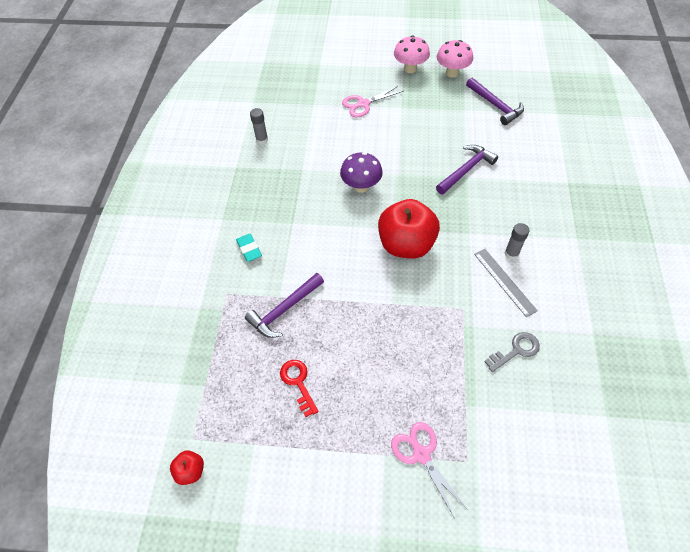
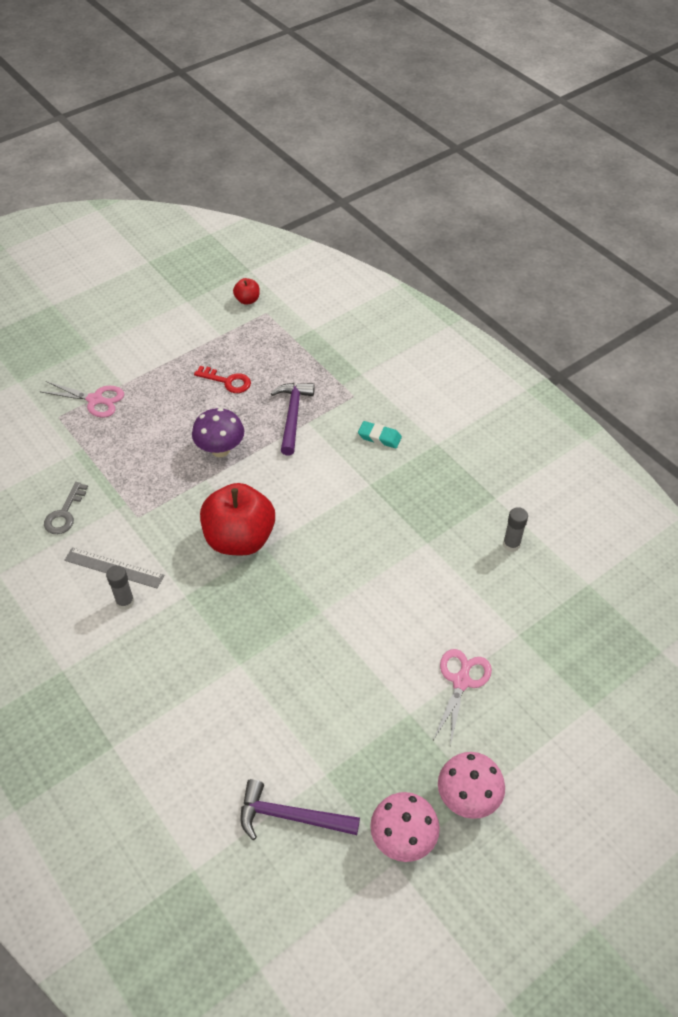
camera: 135 degrees right, 5 degrees down
purple mushroom [340,152,383,193] -> purple mushroom moved to [192,408,244,457]
purple hammer [436,145,498,194] -> none

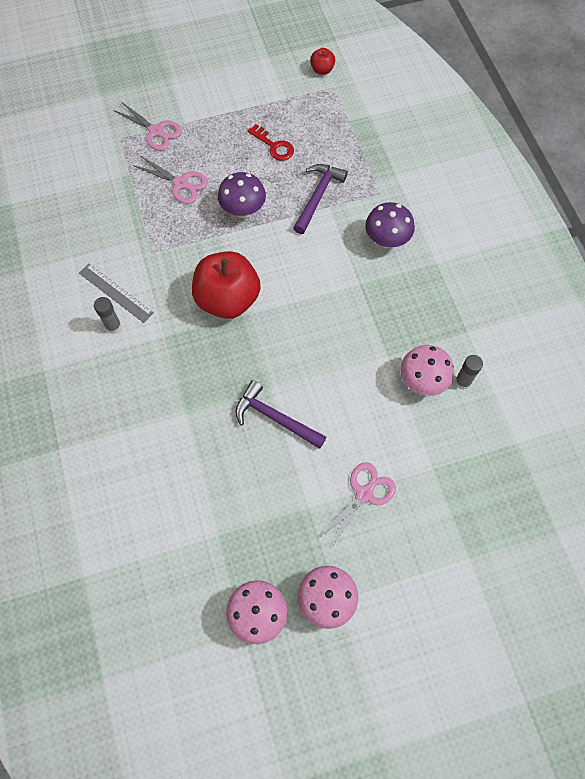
camera: 20 degrees right, 15 degrees up
grey key [44,482,88,534] -> none
purple hammer [240,779,360,840] -> purple hammer moved to [235,380,326,449]
turquoise eraser [358,421,402,448] -> purple mushroom [365,202,415,248]
none -> pink scissors [133,156,208,204]
none -> pink mushroom [400,345,454,396]

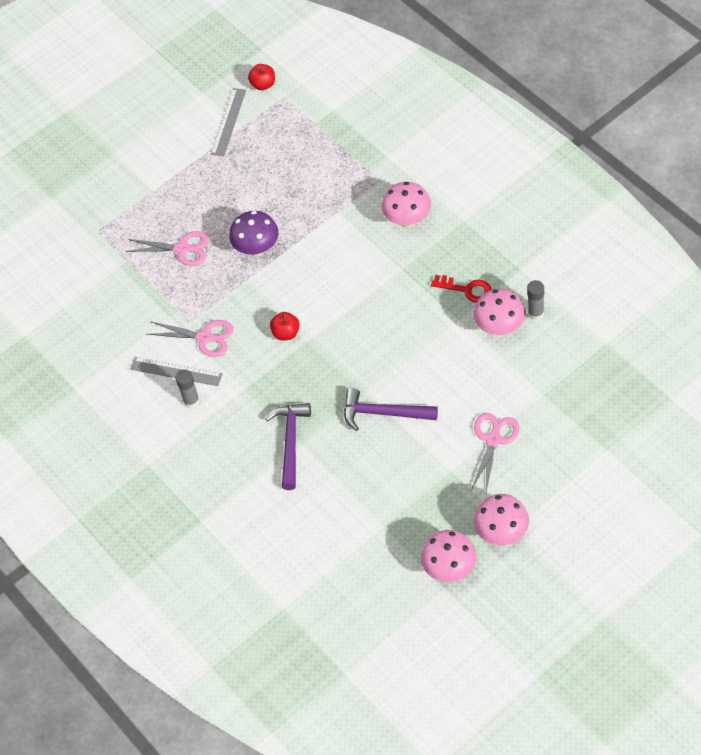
camera: 15 degrees left, 10 degrees down
pink scissors [113,102,182,151] -> pink scissors moved to [147,320,234,357]
red apple [192,251,261,319] -> red apple [270,312,300,340], size x0.44
red key [247,124,294,161] -> red key moved to [431,275,492,303]
purple hammer [293,164,348,234] -> purple hammer moved to [265,403,311,490]
purple mushroom [365,202,415,248] -> pink mushroom [382,182,431,228]
none -> grey ruler [211,88,246,156]

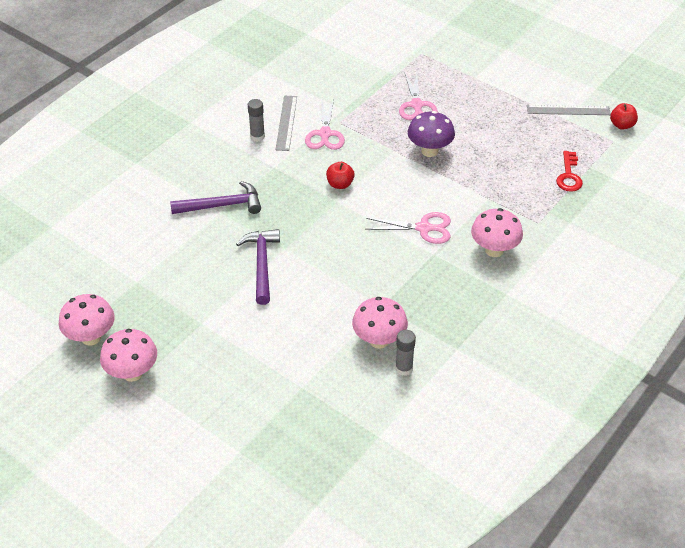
camera: 70 degrees right, 10 degrees down
red key [431,275,492,303] -> red key moved to [556,151,583,192]
pink scissors [471,413,520,491] -> pink scissors moved to [365,212,451,244]

